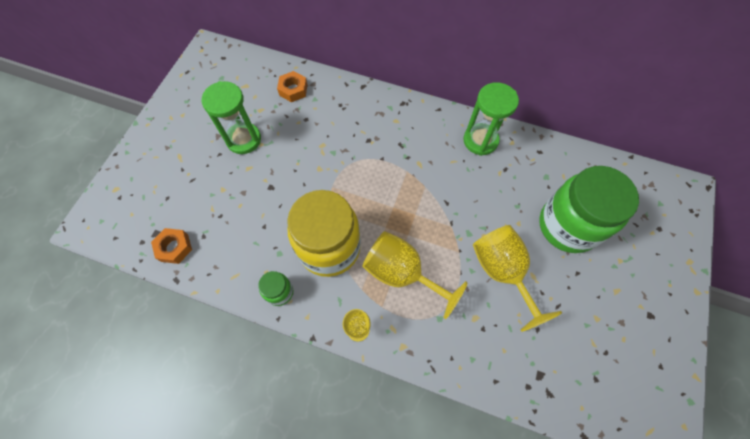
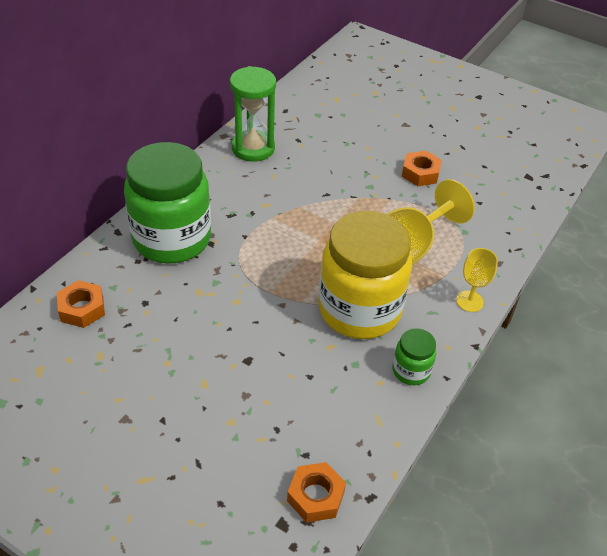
camera: 80 degrees left, 20 degrees down
green hourglass [202,81,261,154] -> none
yellow goblet [473,225,562,332] -> orange nut [402,151,442,186]
green jar [539,166,639,253] -> green jar moved to [124,142,211,264]

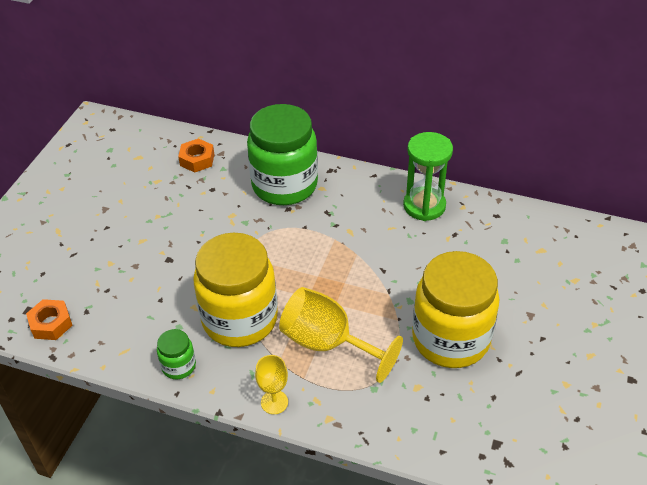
camera: 80 degrees right, 0 degrees up
orange nut [402,151,442,186] -> yellow jar [412,251,500,368]

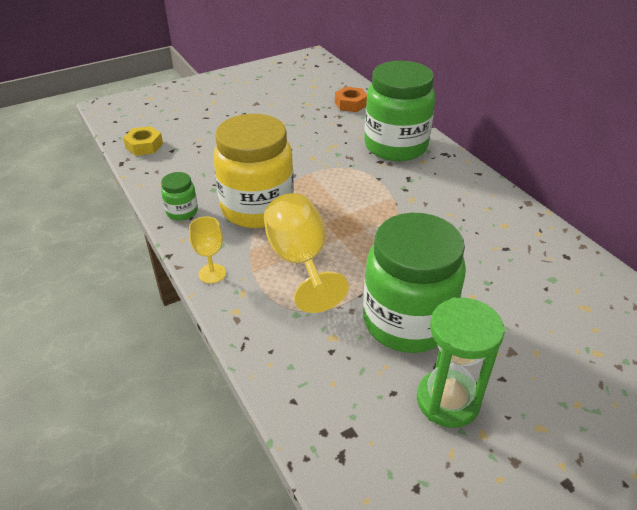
camera: 40 degrees right, 5 degrees down
orange nut [26,299,73,340] -> yellow nut [123,126,163,156]
green hourglass [403,132,453,221] -> green hourglass moved to [417,297,505,428]
yellow jar [412,251,500,368] -> green jar [363,213,466,353]

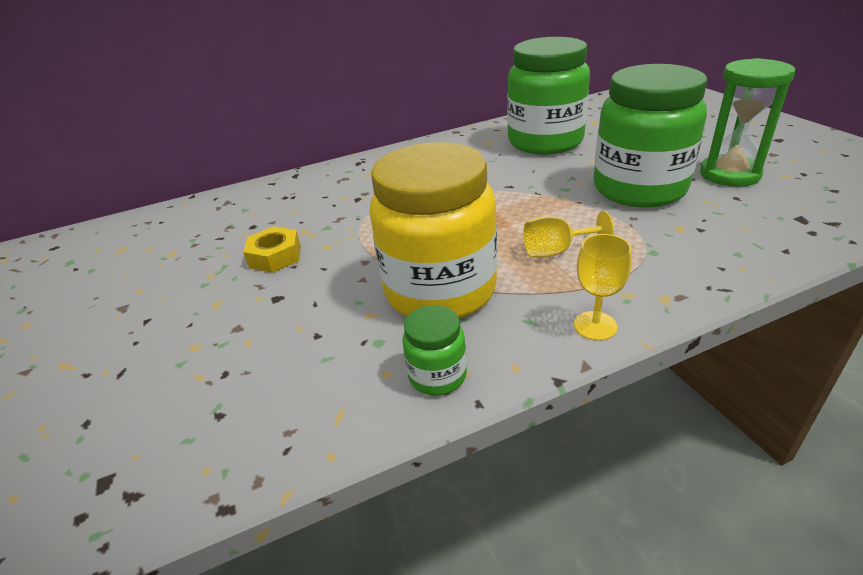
camera: 80 degrees left, 5 degrees down
yellow nut [123,126,163,156] -> yellow nut moved to [243,226,301,273]
yellow goblet [264,193,349,313] -> yellow goblet [523,211,614,258], size x0.53
orange nut [335,87,367,112] -> none
green jar [364,61,435,161] -> green jar moved to [507,37,590,155]

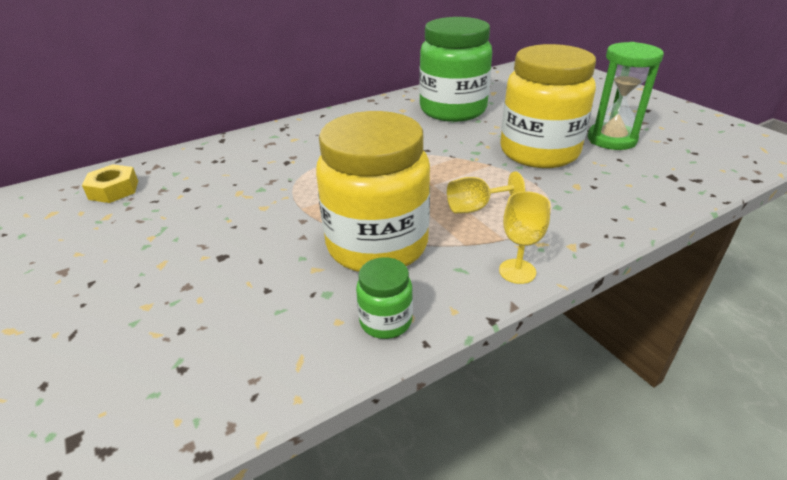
camera: 10 degrees left, 0 degrees up
yellow nut [243,226,301,273] -> yellow nut moved to [82,164,138,203]
green jar [594,64,707,208] -> yellow jar [500,44,596,168]

